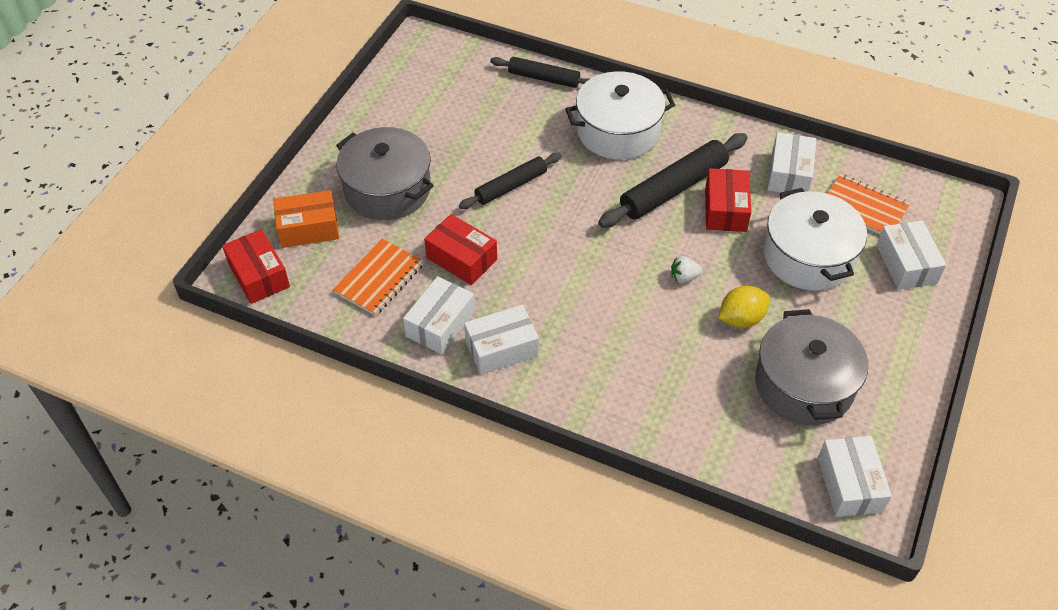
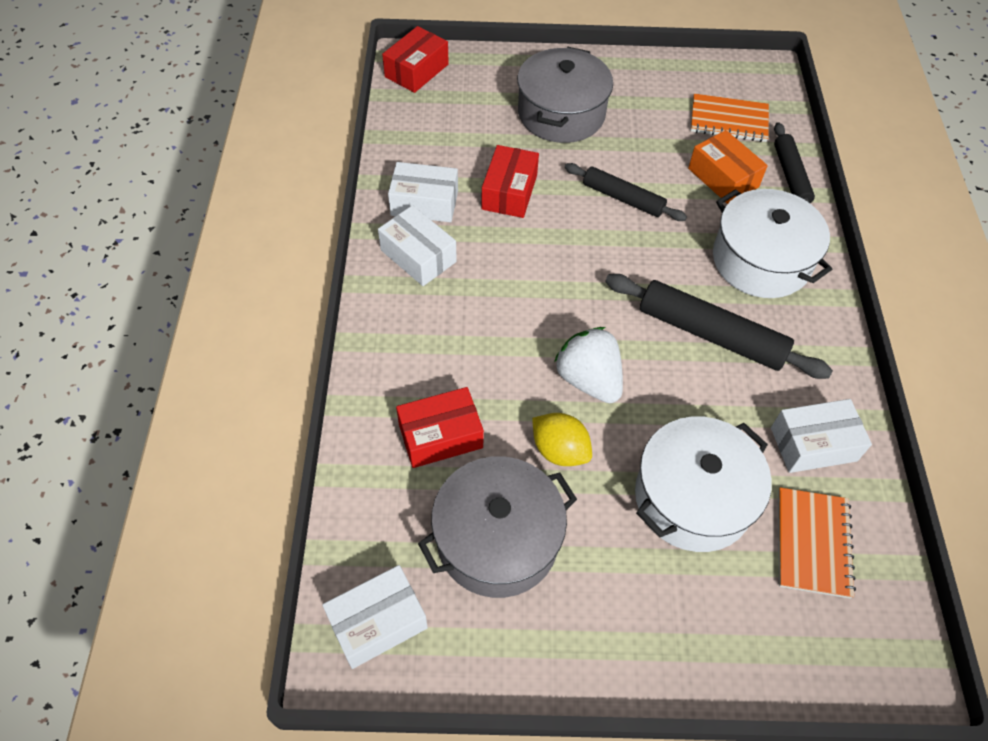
camera: 65 degrees right, 5 degrees up
orange box [273,190,339,248] -> orange box moved to [688,130,768,204]
orange notebook [333,239,424,316] -> orange notebook moved to [691,94,769,142]
white strawberry [671,256,702,283] -> white strawberry [554,327,623,403], size x2.04
red box [705,168,751,232] -> red box moved to [396,387,484,468]
white box [876,221,946,290] -> none

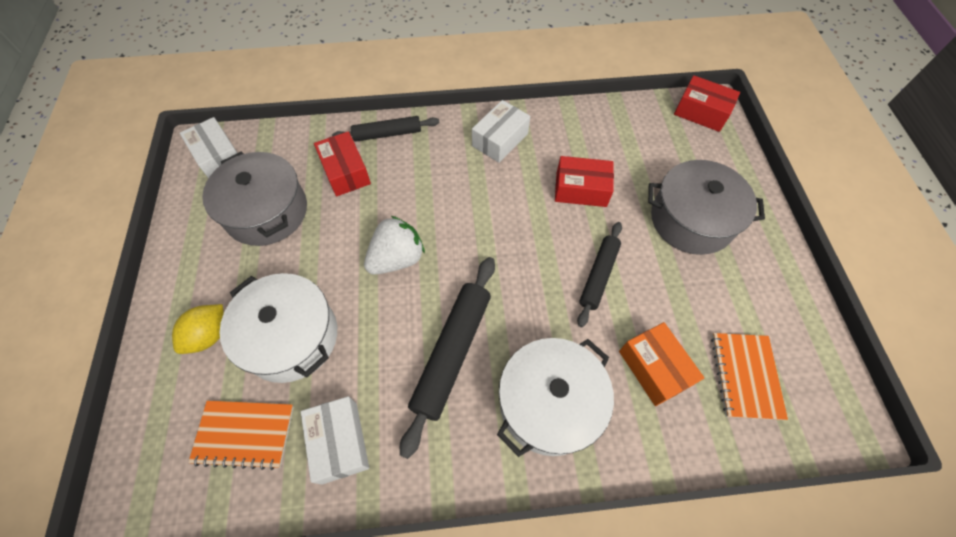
camera: 85 degrees right, 5 degrees up
white box [388,162,458,222] -> none
yellow lemon [532,413,592,466] -> yellow lemon moved to [172,304,224,354]
orange box [688,130,768,204] -> orange box turned 75 degrees counterclockwise [619,322,704,406]
black rolling pin [774,122,815,203] -> black rolling pin moved to [332,116,439,142]

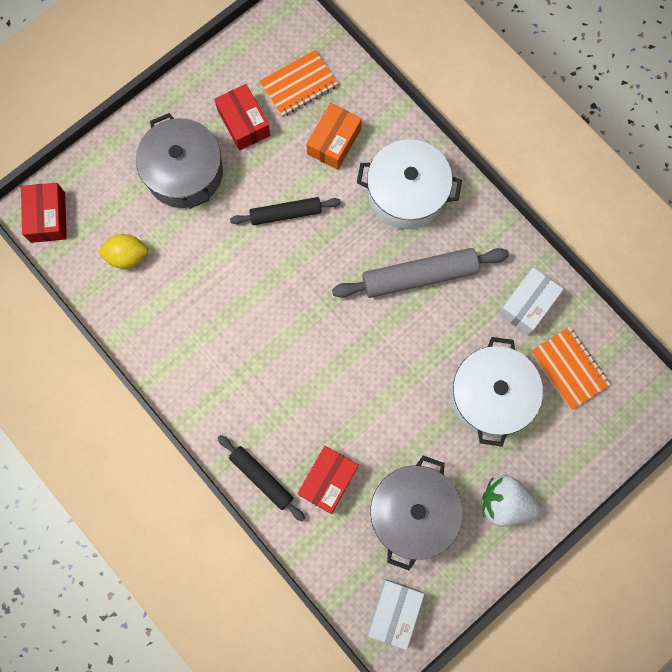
camera: 125 degrees left, 15 degrees up
yellow lemon [172,304,224,354] -> yellow lemon moved to [97,234,148,269]
white strawberry [364,216,425,275] -> white strawberry moved to [482,475,541,527]
black rolling pin [400,257,495,459] -> grey rolling pin [332,248,509,298]
white box [472,100,530,163] -> none
red box [555,156,614,207] -> red box moved to [214,84,270,151]

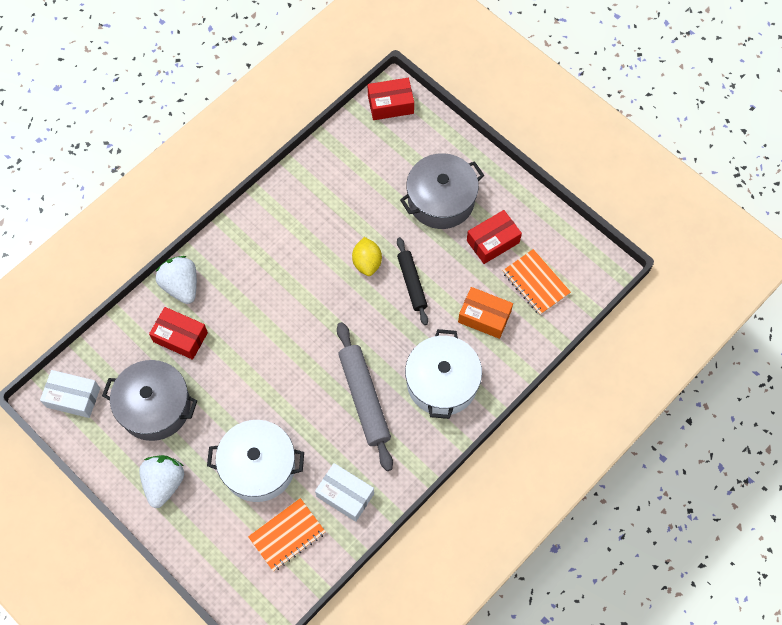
camera: 85 degrees right, 10 degrees down
yellow lemon [97,234,148,269] -> yellow lemon moved to [352,237,382,276]
black rolling pin [218,435,305,521] -> white strawberry [156,256,197,304]

